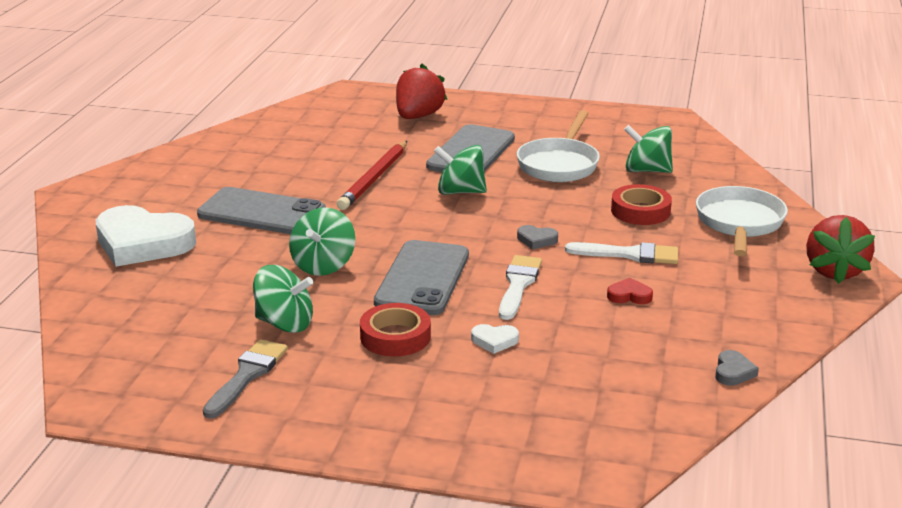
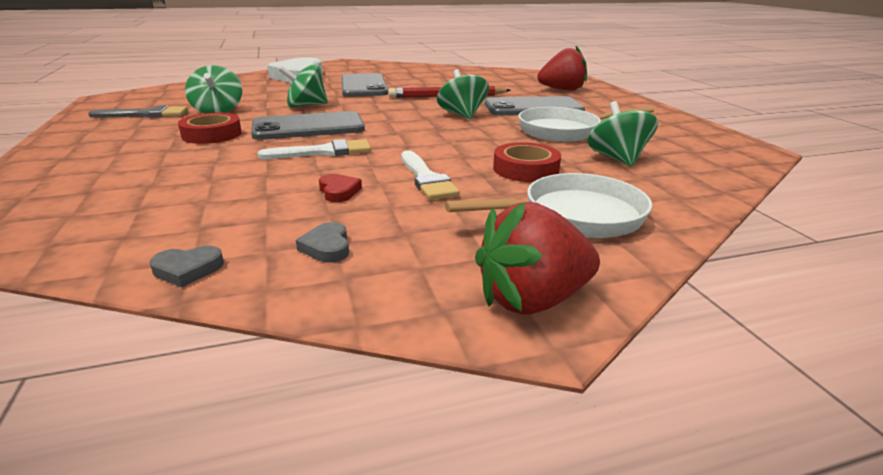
camera: 60 degrees right, 0 degrees up
white heart [471,324,519,354] -> none
grey heart [517,225,558,249] -> grey heart moved to [296,222,349,263]

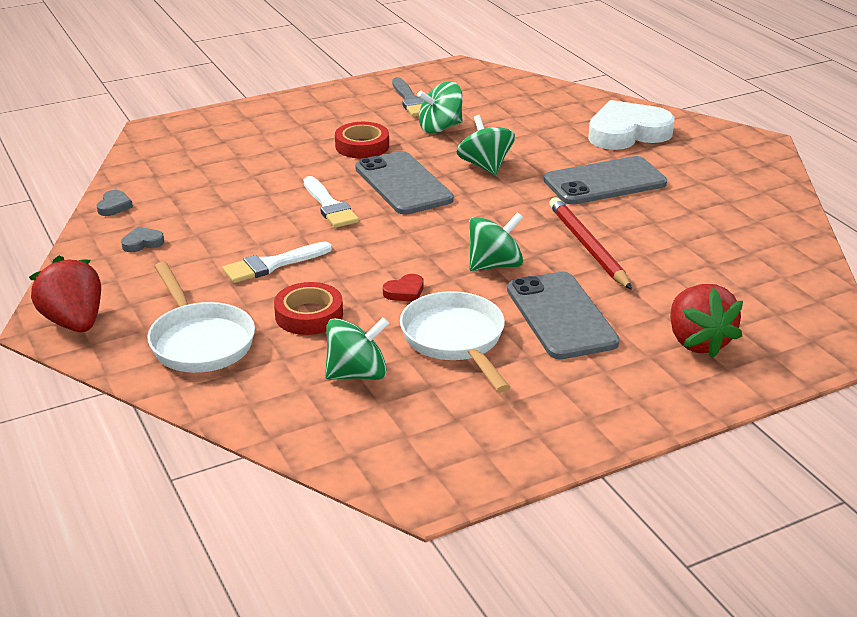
camera: 80 degrees right, 5 degrees up
grey heart [150,246,224,287] -> grey heart turned 150 degrees counterclockwise [97,190,133,216]
red heart [319,174,362,202] -> red heart moved to [383,274,423,301]

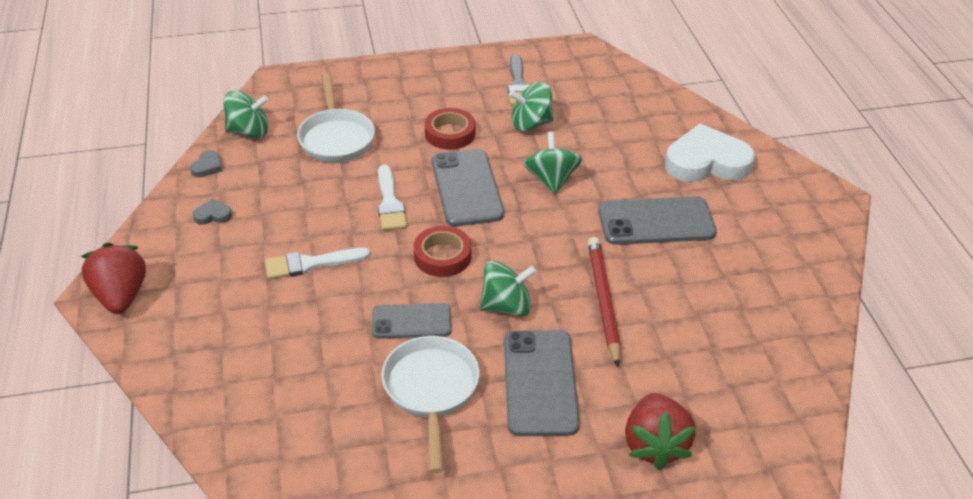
camera: 15 degrees right, 10 degrees up
white pan [147,262,255,373] -> white pan moved to [297,72,375,163]
red tape [274,282,343,335] -> red tape moved to [414,226,472,277]
green spinning top [325,317,389,380] -> green spinning top moved to [223,90,268,138]
red heart [383,274,423,301] -> grey phone [372,303,452,339]

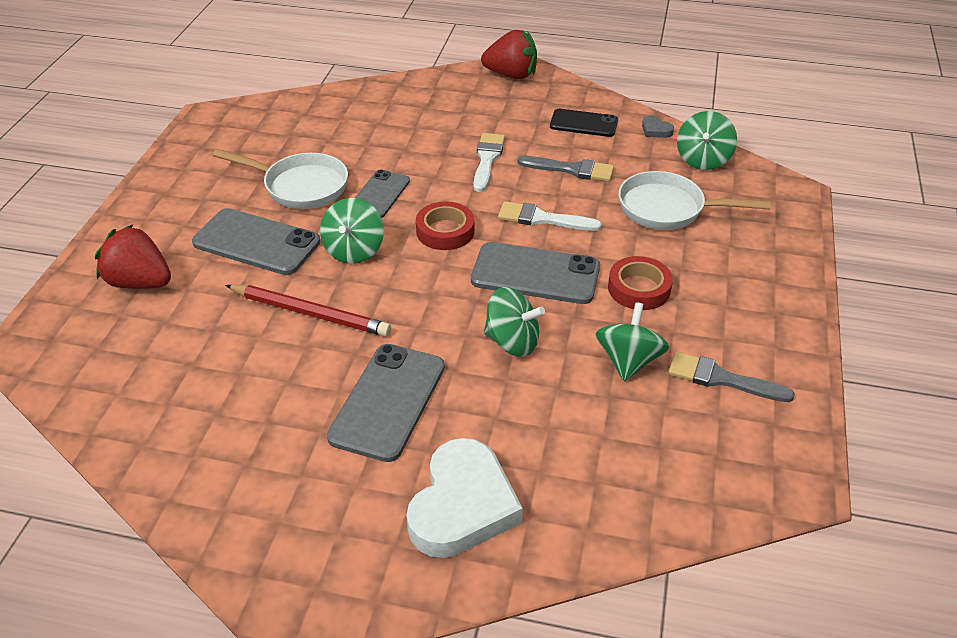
camera: 115 degrees right, 0 degrees up
grey heart [193,198,232,225] -> black phone [550,109,618,137]
none -> grey brush [517,156,614,182]

